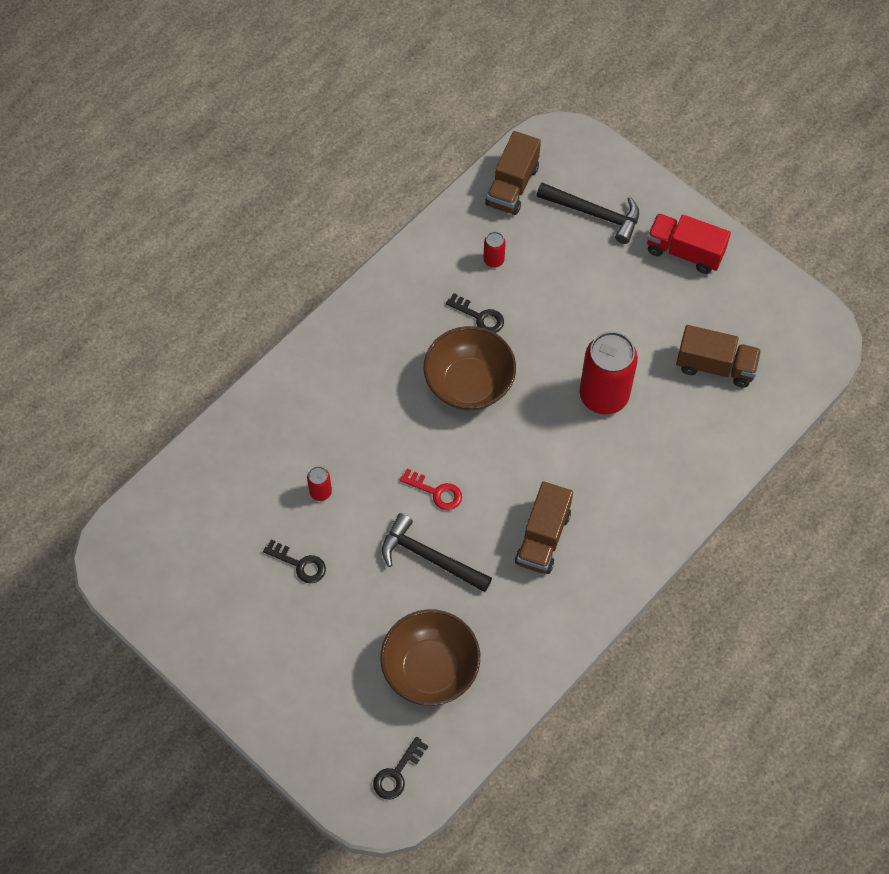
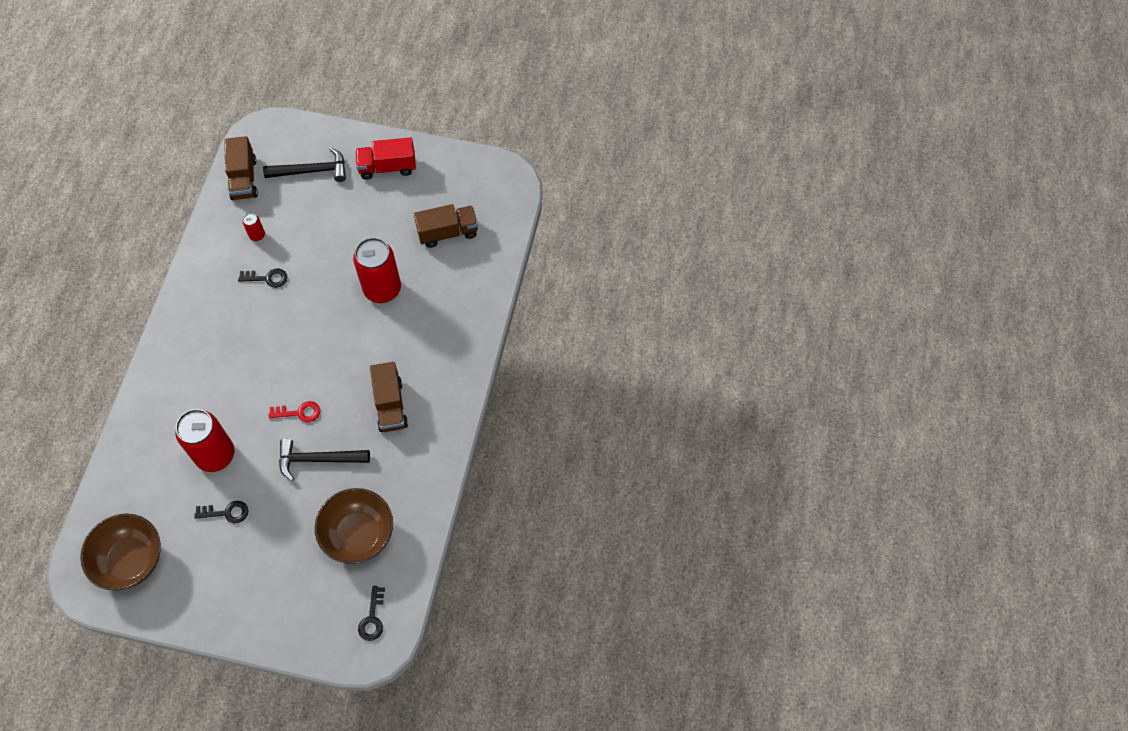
camera: 30 degrees left, 0 degrees up
red can [307,466,332,501] -> red can [175,409,234,472], size x2.30
brown bowl [424,326,516,411] -> brown bowl moved to [81,514,161,591]

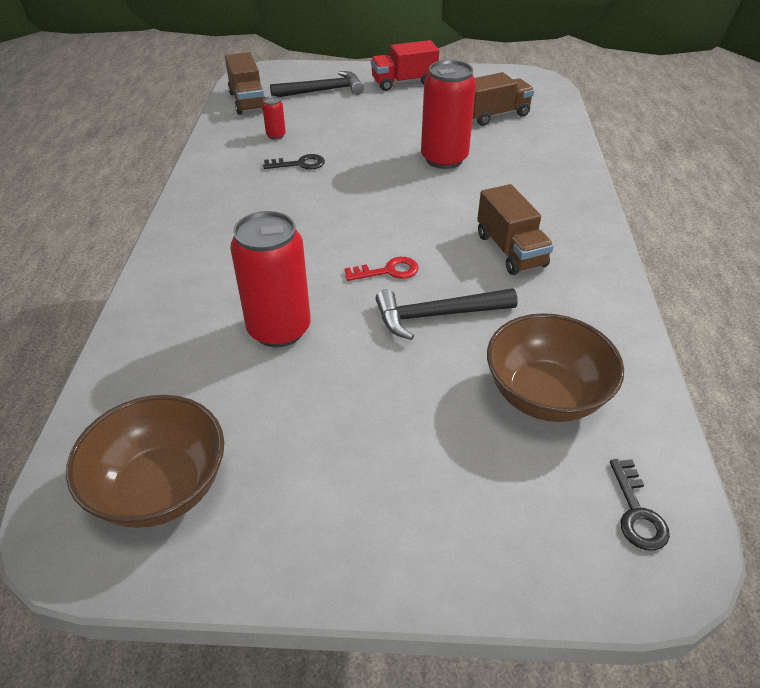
camera: 10 degrees left, 20 degrees down
black key [194,501,248,523] -> none

